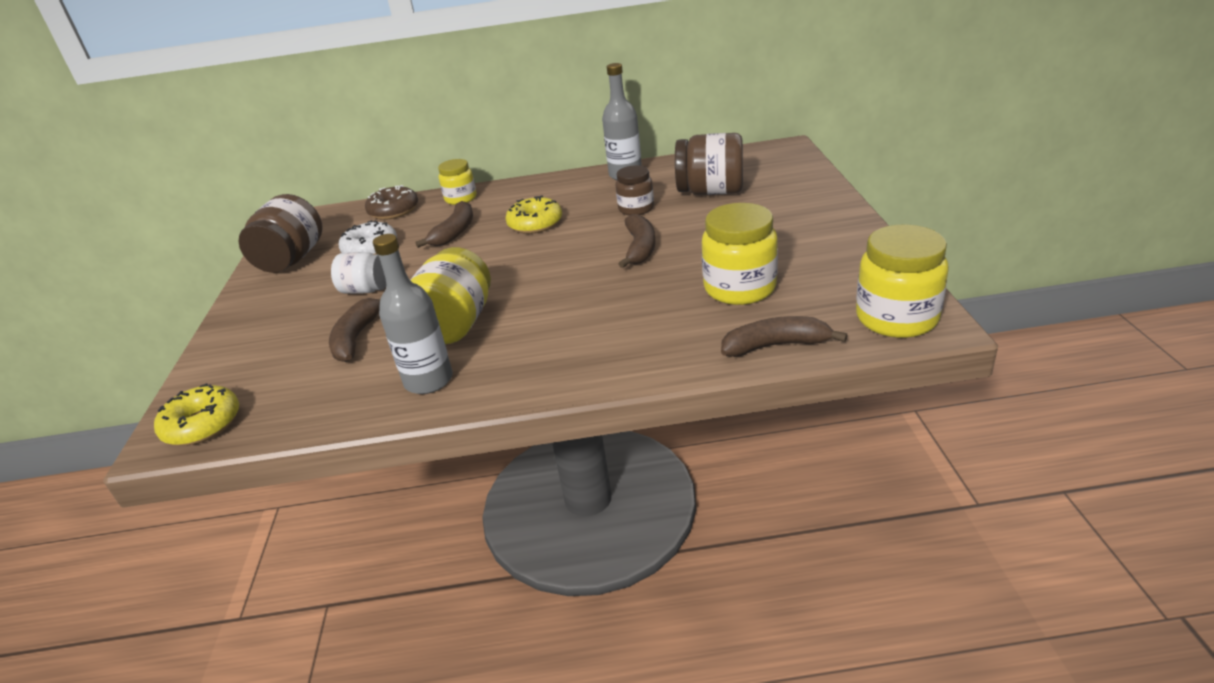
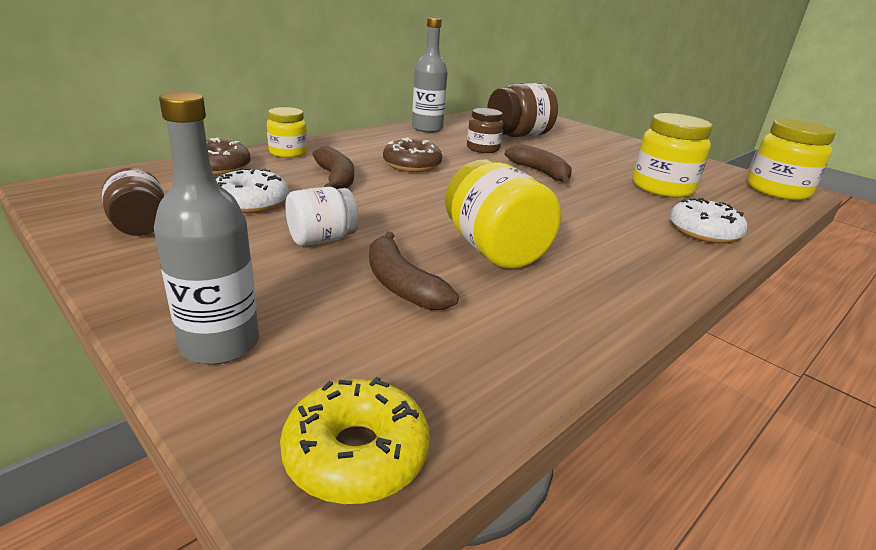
camera: 45 degrees left, 5 degrees down
brown jar [238,194,323,273] -> brown jar [102,168,165,236], size x0.62
grey bottle [373,234,453,394] -> grey bottle moved to [154,92,259,365]
yellow donut [505,195,562,234] -> brown donut [383,138,442,172]
brown banana [721,316,848,357] -> none
none -> white donut [670,198,747,243]

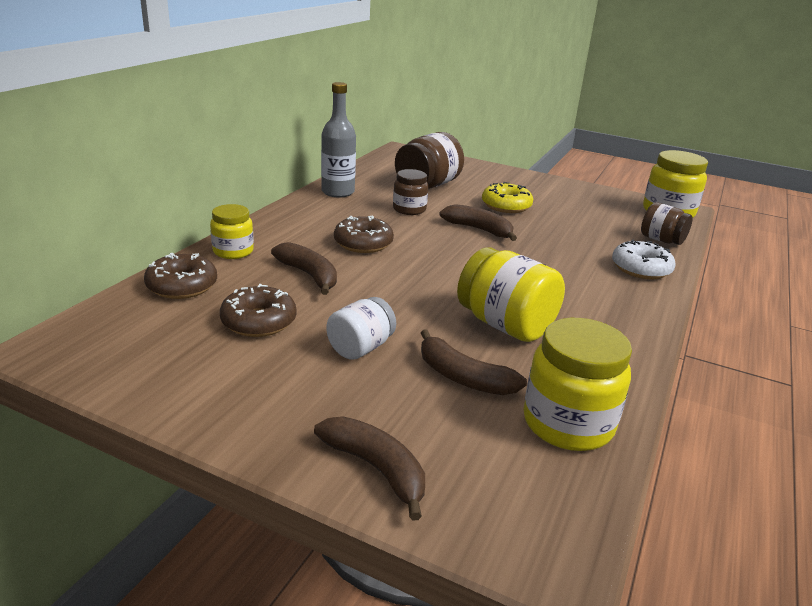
camera: 20 degrees left, 0 degrees up
brown jar [102,168,165,236] -> brown jar moved to [641,202,693,245]
grey bottle [154,92,259,365] -> brown banana [314,417,425,520]
white donut [216,168,289,213] -> brown donut [220,284,297,337]
yellow donut [280,377,430,504] -> yellow donut moved to [482,182,533,213]
yellow jar [633,113,713,198] -> yellow jar moved to [524,318,632,451]

